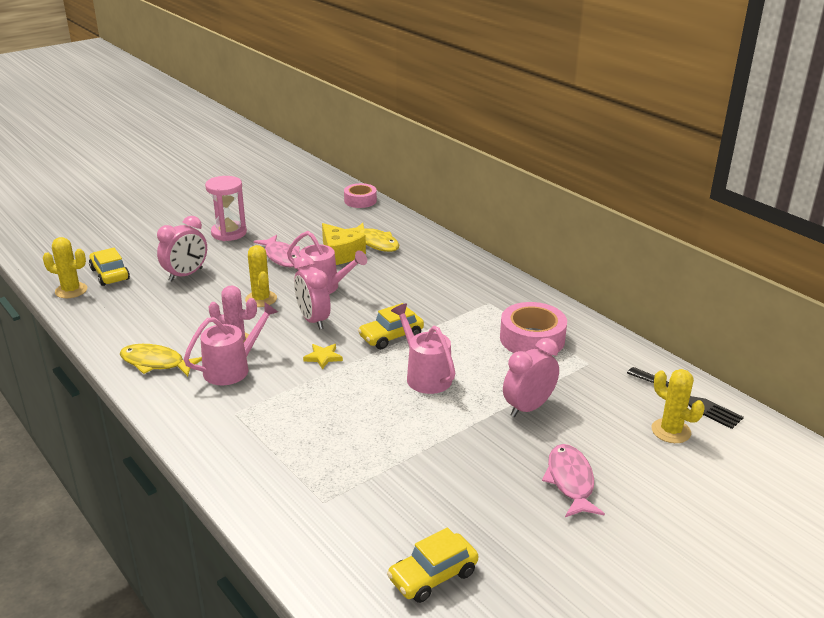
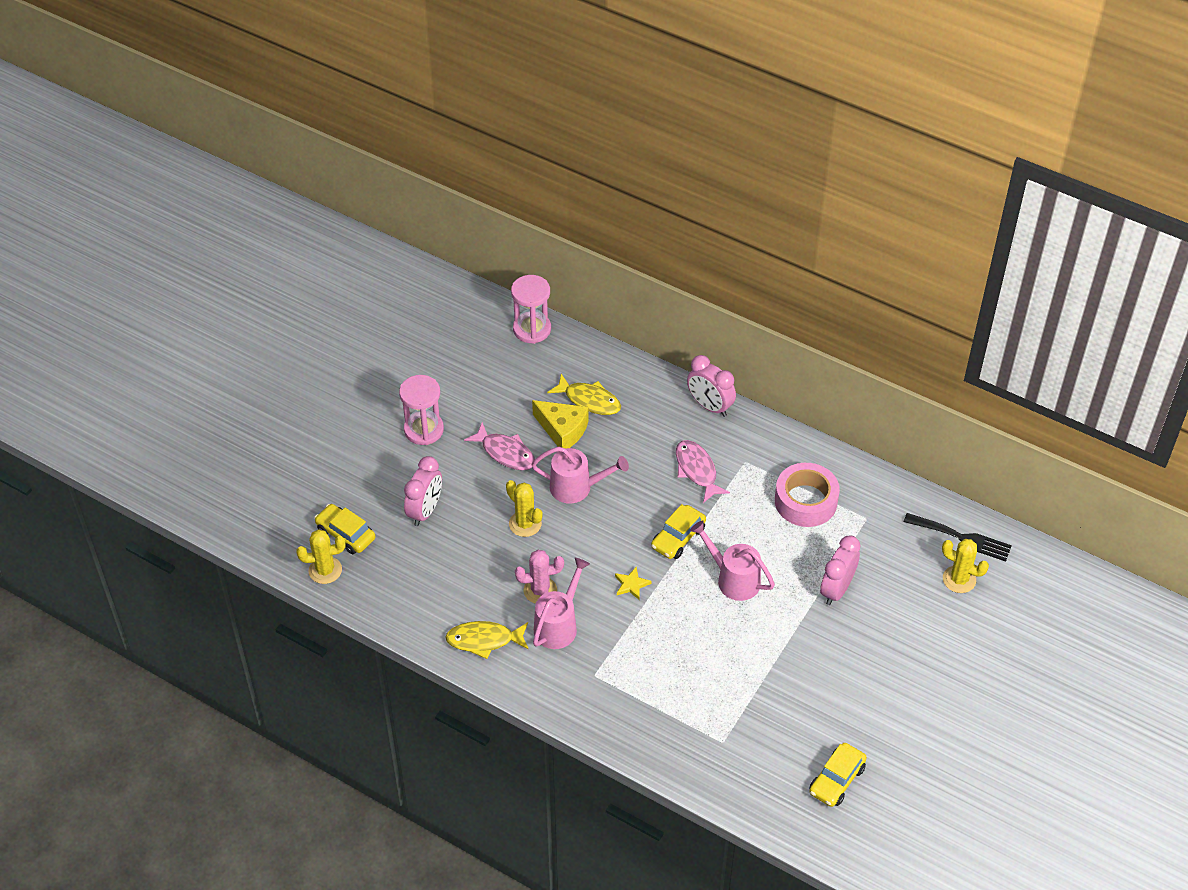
camera: 20 degrees left, 20 degrees up
pink clock [294,256,331,330] -> pink clock moved to [687,355,736,417]
pink tape [344,183,377,208] -> pink hourglass [511,275,551,344]
pink fish [542,444,605,517] -> pink fish moved to [676,440,730,503]

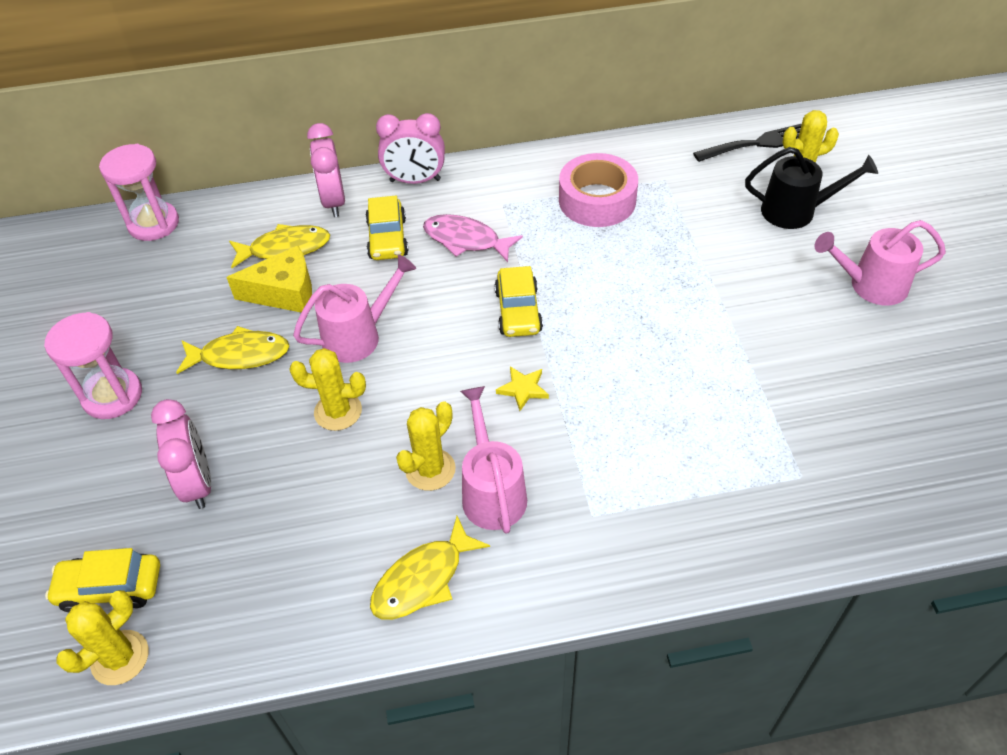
camera: 40 degrees left, 0 degrees up
pink fish [464,422,535,470] -> yellow fish [176,326,289,374]
pink cactus [515,550,564,604] -> yellow cactus [396,401,456,491]
pink watering can [690,520,775,601] -> pink watering can moved to [814,220,946,305]
yellow car [809,743,867,807] -> yellow car moved to [365,196,408,260]
pink clock [820,535,861,605] -> pink clock moved to [307,123,345,217]
none -> black watering can [745,147,878,229]

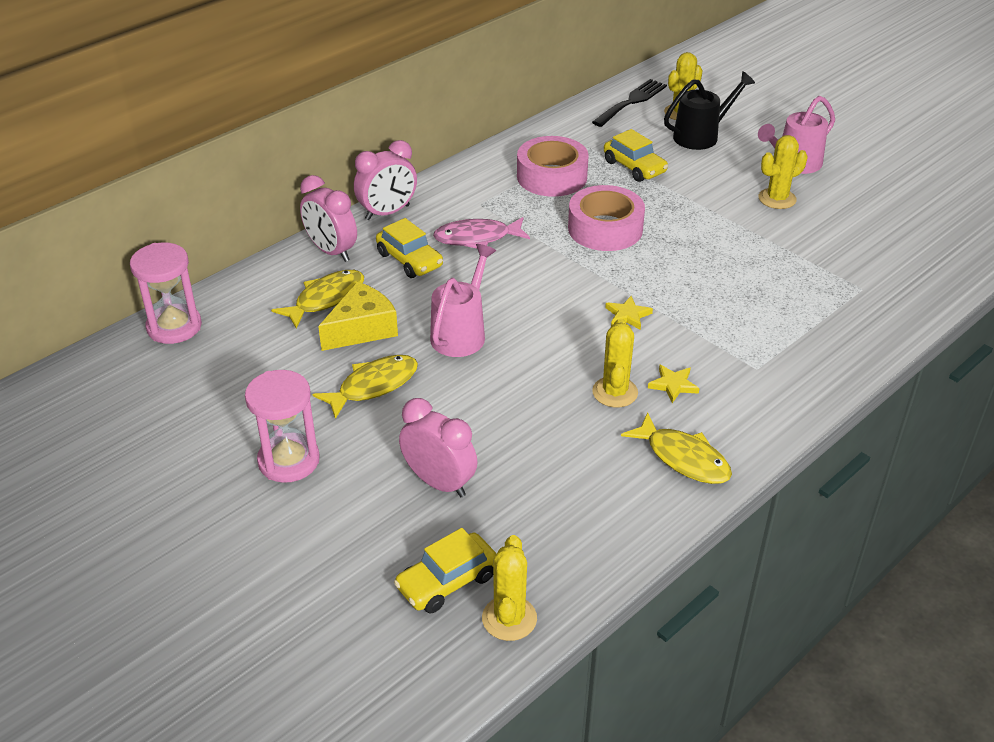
camera: 35 degrees left, 10 degrees down
yellow cactus [289,348,366,431] -> yellow cactus moved to [759,135,808,209]
yellow fish [370,516,490,620] -> yellow fish turned 60 degrees counterclockwise [621,413,732,484]
pink watering can [460,386,527,534] -> yellow star [648,365,700,403]
yellow car [494,266,543,337] -> yellow car moved to [604,129,668,182]
none -> pink tape [568,185,645,251]

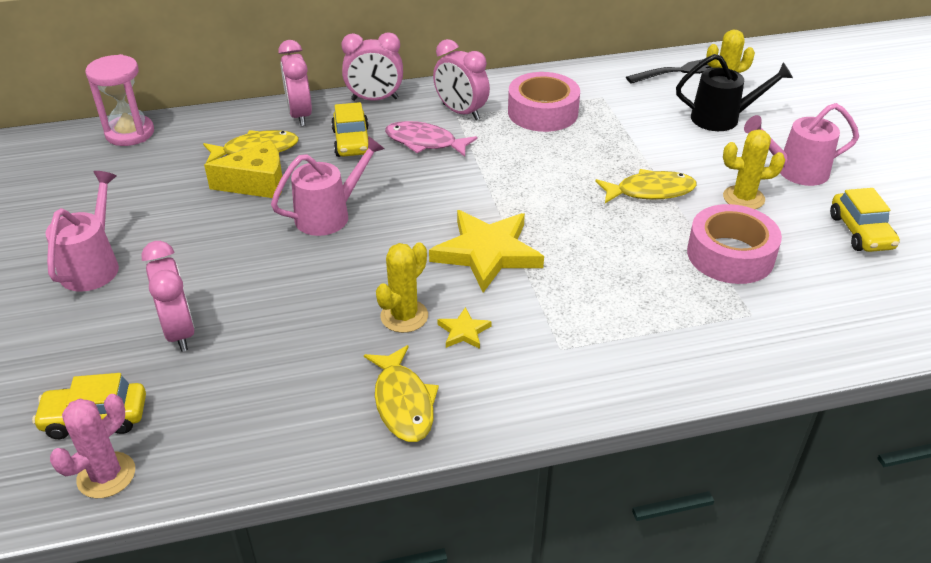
camera: 30 degrees right, 0 degrees up
pink hourglass [245,370,320,483] -> pink watering can [46,171,119,292]
yellow fish [312,355,418,419] -> yellow fish moved to [595,169,697,203]
yellow cactus [482,535,537,641] -> pink cactus [50,394,135,498]
pink tape [568,185,645,251] -> pink tape moved to [687,204,782,284]
yellow car [604,129,668,182] -> yellow car moved to [830,188,900,252]
yellow star [605,296,653,330] -> yellow star [429,210,544,293], size x2.28
none -> pink clock [433,39,490,120]

